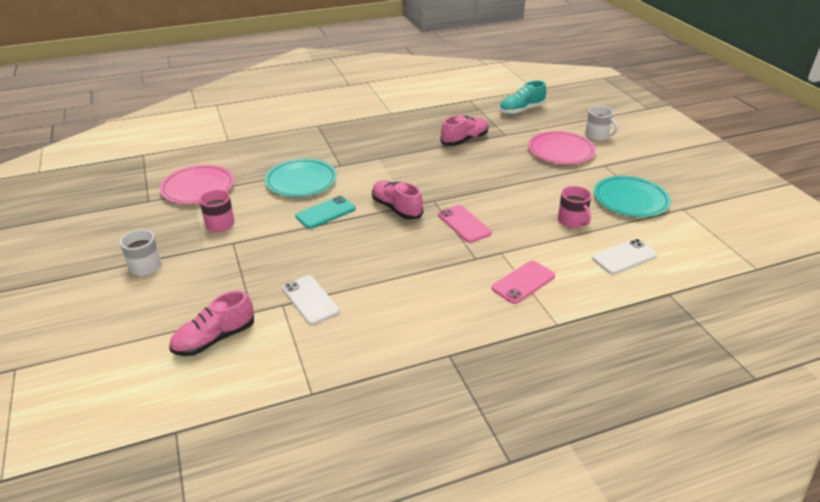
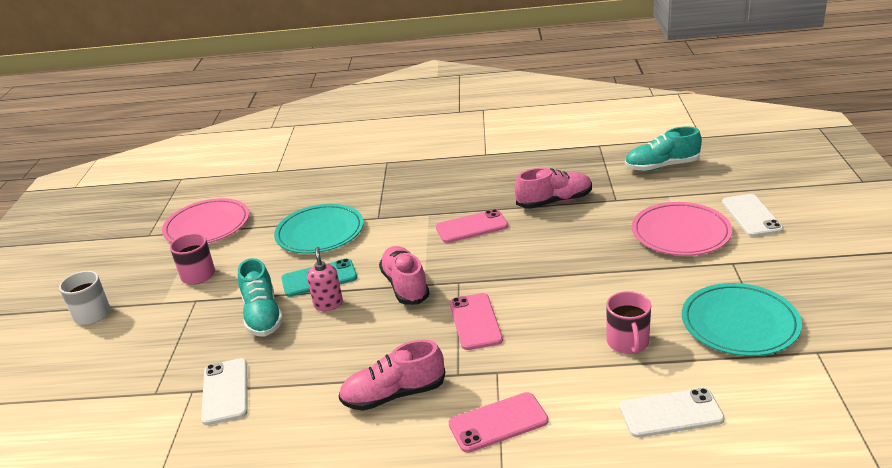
camera: 25 degrees right, 5 degrees down
pink shoe [169,290,254,356] -> pink shoe moved to [339,340,445,411]
white mug [585,106,618,140] -> white phone [722,194,784,237]
none -> turquoise shoe [238,258,283,336]
none -> pink soap dispenser [307,247,343,311]
none -> pink phone [436,209,508,243]

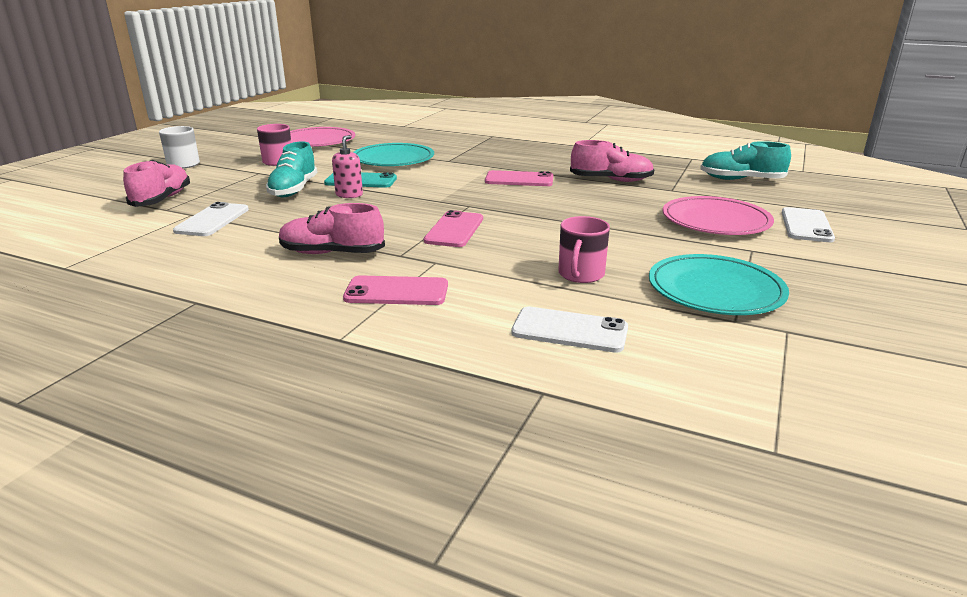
camera: 20 degrees right, 5 degrees down
pink shoe [379,246,430,305] -> pink shoe moved to [123,160,190,207]

